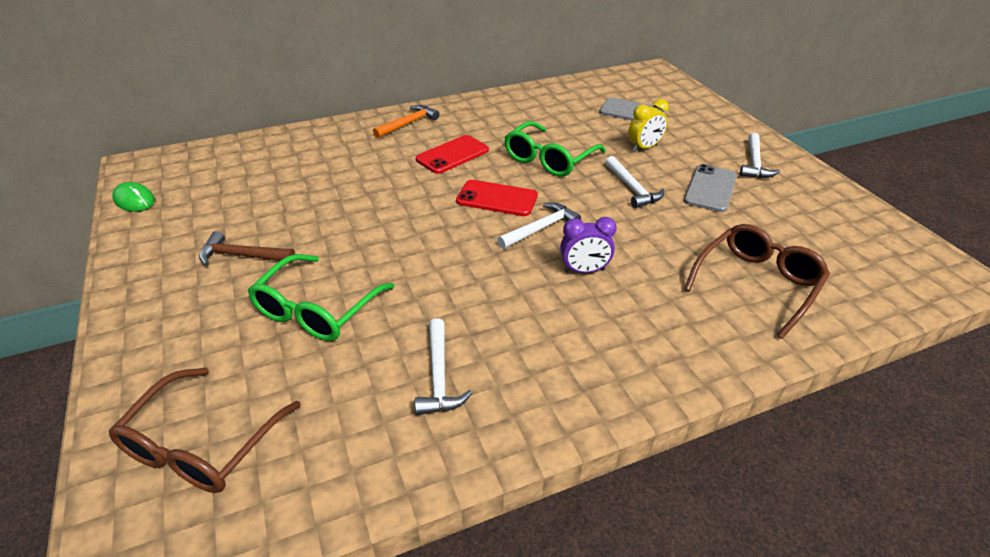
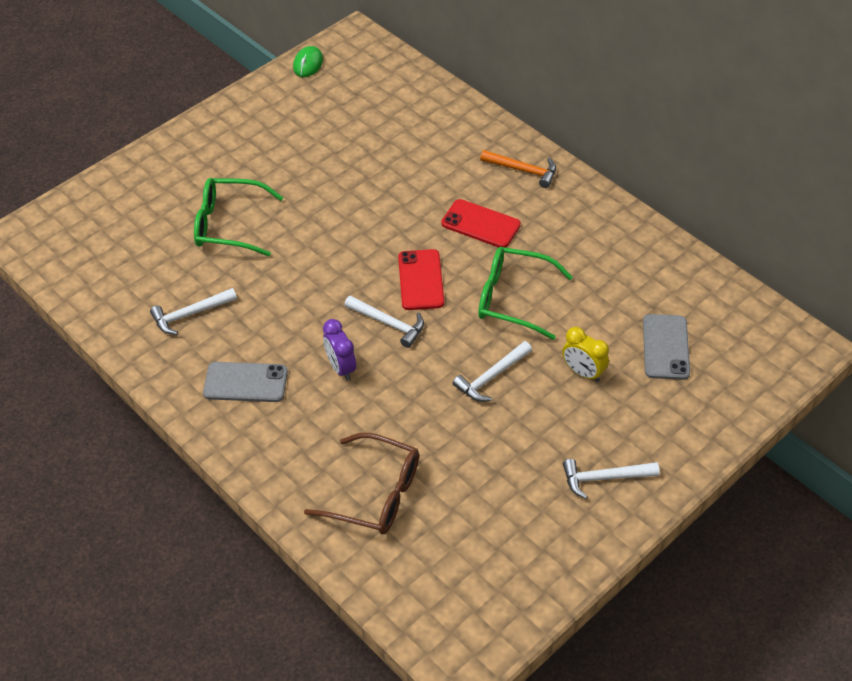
camera: 70 degrees right, 10 degrees up
brown glasses [109,368,301,493] -> none
brown hammer [199,231,295,266] -> none
grey phone [684,164,737,212] -> grey phone moved to [203,362,288,402]

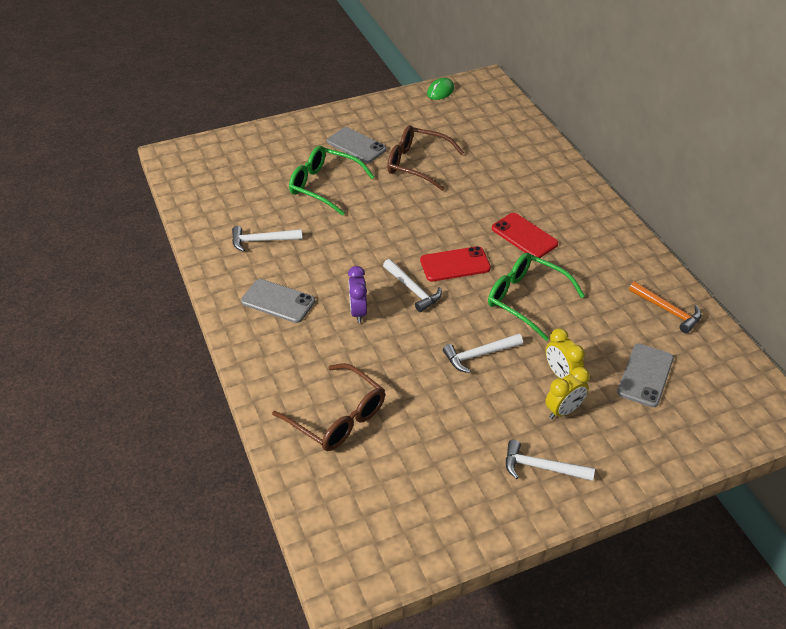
camera: 20 degrees right, 5 degrees down
red phone [398,249,444,310] -> red phone turned 60 degrees clockwise [420,246,491,282]
orange hammer [480,150,556,188] -> orange hammer moved to [629,281,701,333]
none -> grey phone [327,127,386,163]
none -> brown glasses [387,125,464,191]
none -> yellow clock [545,367,590,419]

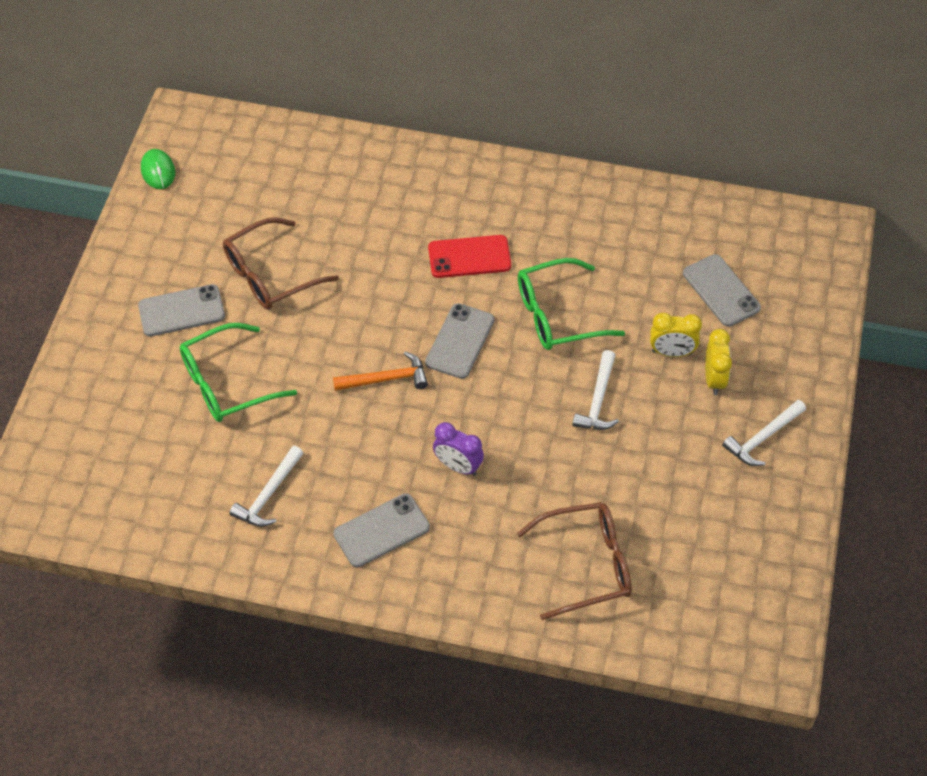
camera: 55 degrees left, 10 degrees up
white hammer [383,259,442,312] -> none
red phone [420,246,491,282] -> grey phone [425,303,494,379]
orange hammer [629,281,701,333] -> orange hammer moved to [333,351,428,391]

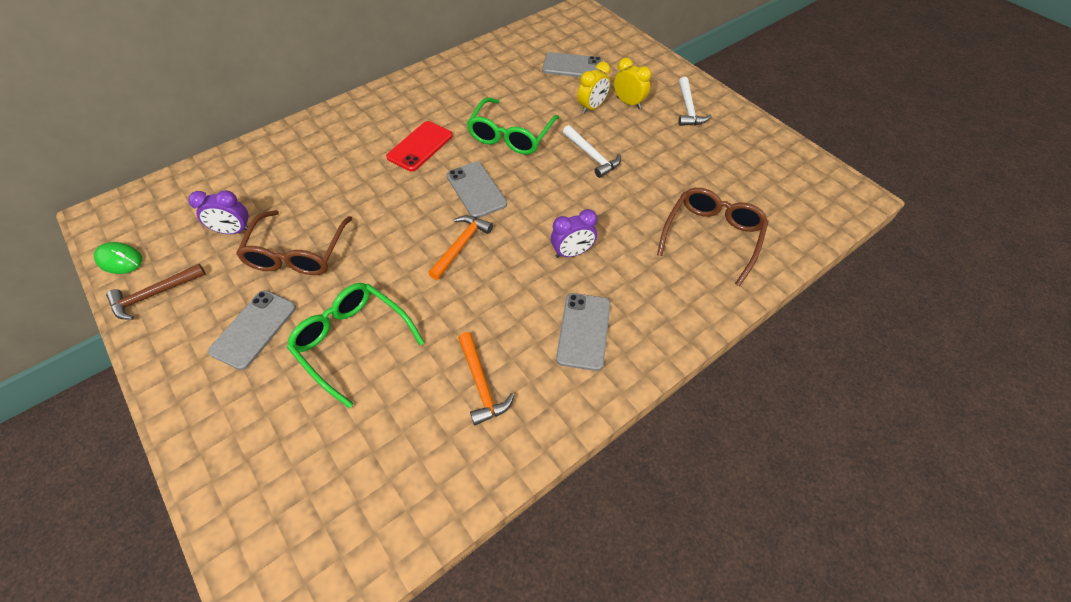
camera: 50 degrees left, 0 degrees up
green glasses [180,323,297,422] -> green glasses turned 120 degrees clockwise [287,283,424,408]
white hammer [230,446,303,527] -> orange hammer [458,332,514,425]
none -> brown hammer [106,264,206,320]
none -> purple clock [189,190,249,234]

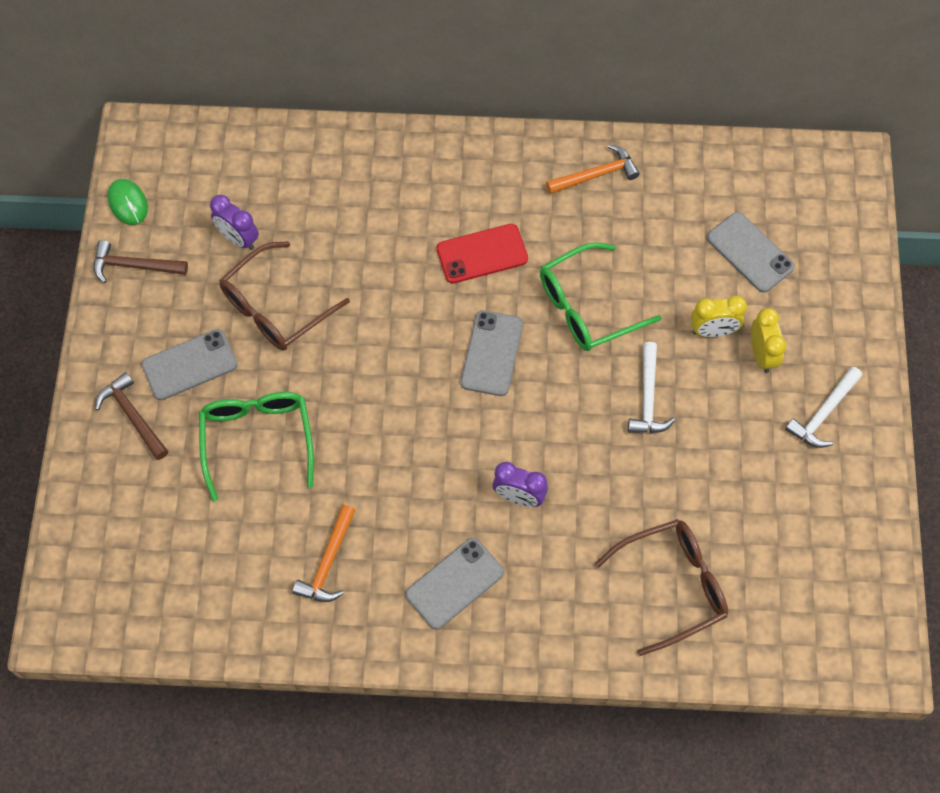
camera: 40 degrees right, 10 degrees up
orange hammer [428,215,493,280] -> orange hammer moved to [546,144,640,194]
none -> brown hammer [95,372,168,460]

